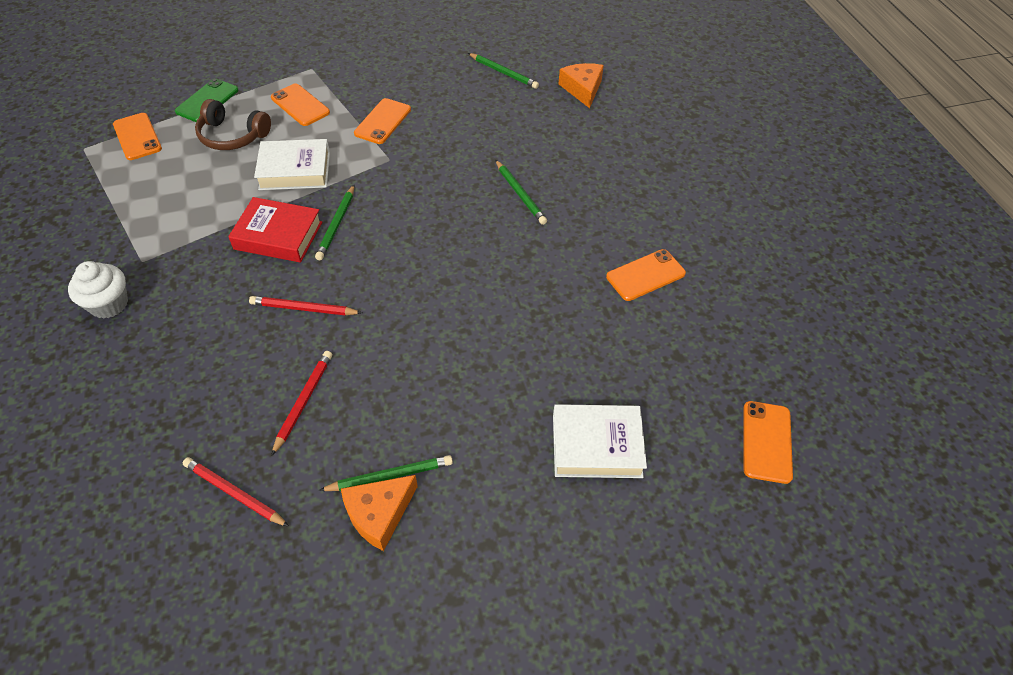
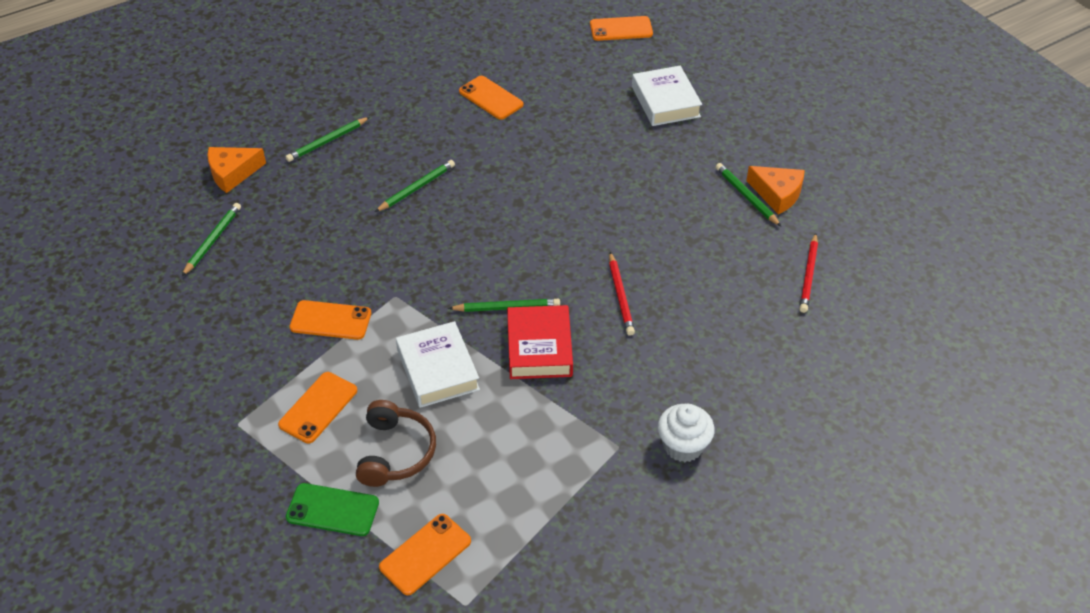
camera: 105 degrees left, 5 degrees down
red pencil [271,351,332,456] -> none
none -> green pencil [286,117,370,162]

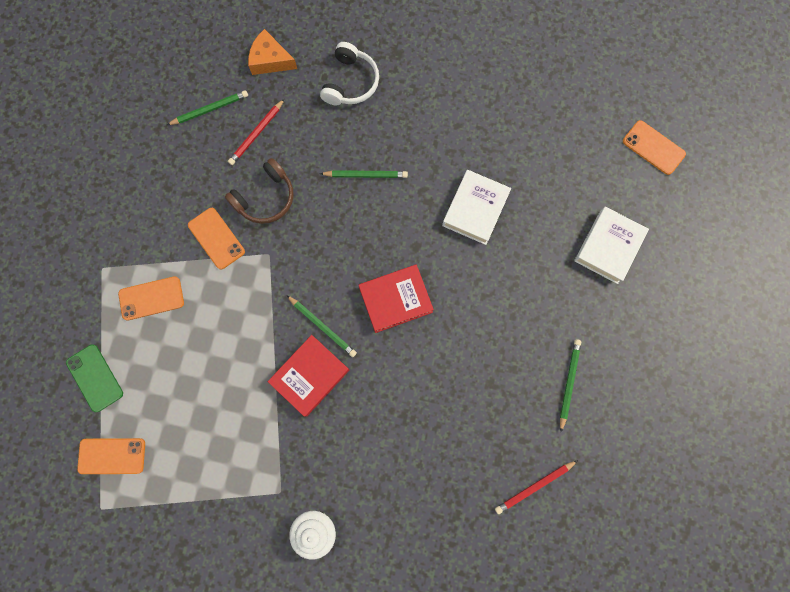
camera: 45 degrees right, 30 degrees up
green pencil [286,117,370,162] -> white headphones [320,42,379,105]
brown headphones [356,400,436,487] -> brown headphones moved to [225,158,294,224]
white book [396,321,480,408] -> white book moved to [442,170,511,245]
orange phone [459,76,524,120] -> none
red pencil [609,252,635,336] -> red pencil moved to [228,99,284,165]
orange cheese [746,166,805,214] -> none
none -> red book [359,265,434,333]

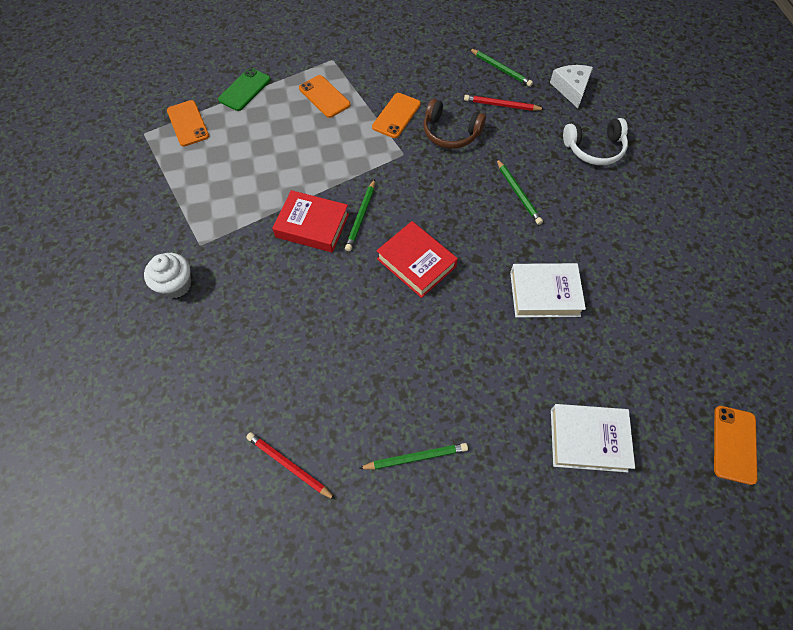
camera: 65 degrees right, 15 degrees down
orange cheese [248,29,297,75] -> white cheese [550,65,593,108]

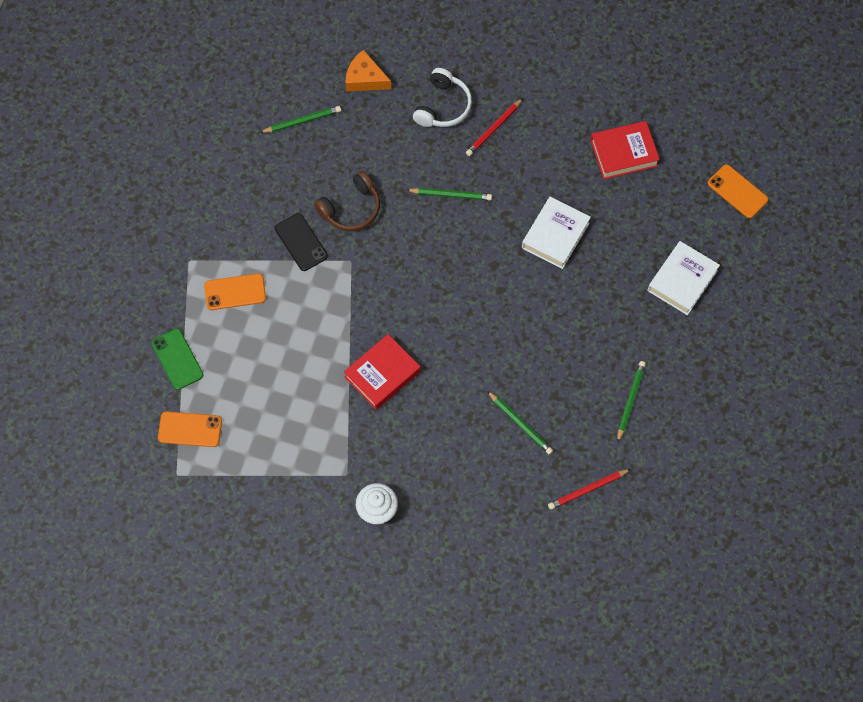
camera: 60 degrees left, 5 degrees up
green pencil [345,179,375,251] -> green pencil moved to [487,391,553,455]
orange phone [372,93,421,138] -> black phone [275,213,328,271]
red book [376,221,458,298] -> red book moved to [591,121,660,179]
red pencil [464,95,545,111] -> red pencil moved to [466,98,523,156]
white cheese [550,65,593,108] -> orange cheese [345,50,391,92]

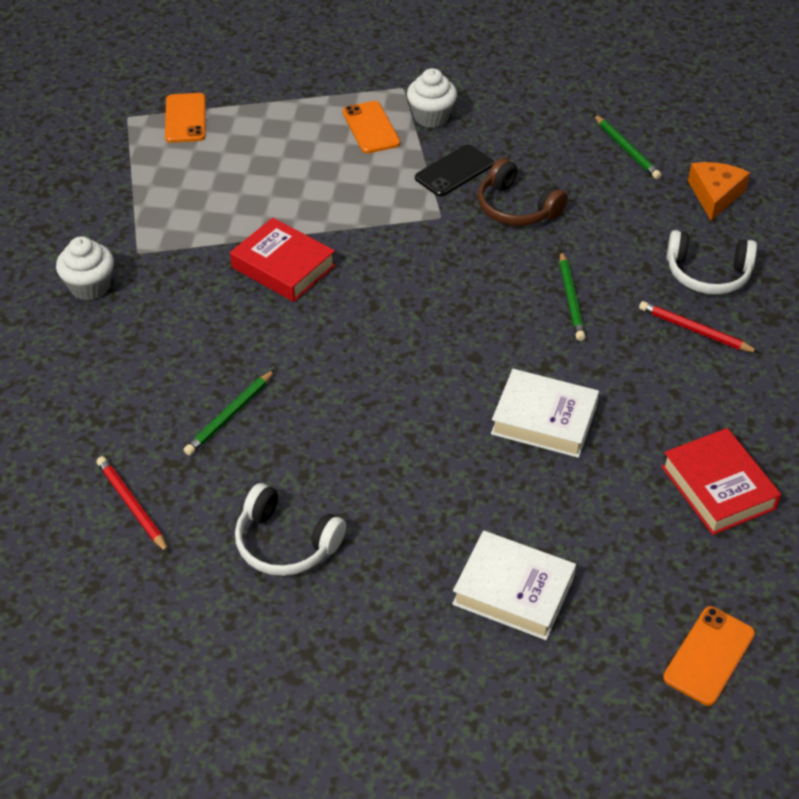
camera: 80 degrees right, 20 degrees down
green phone [151,329,203,390] -> none
green pencil [617,361,646,443] -> white headphones [235,483,346,576]
none -> white cupcake [407,68,457,128]

